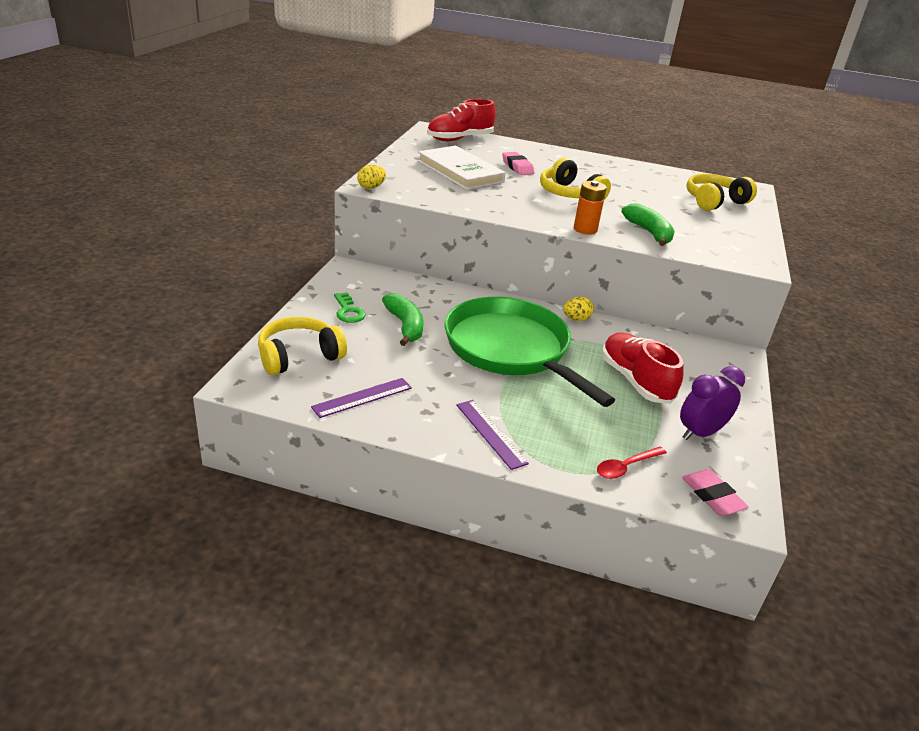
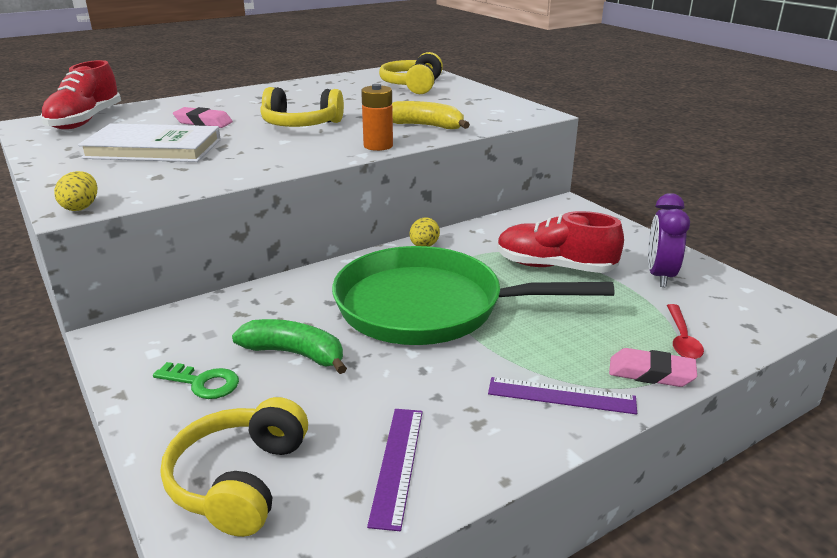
camera: 45 degrees left, 5 degrees down
green banana [621,203,675,246] -> yellow banana [392,101,470,129]
pink eraser [682,469,749,516] -> pink eraser moved to [609,348,697,387]

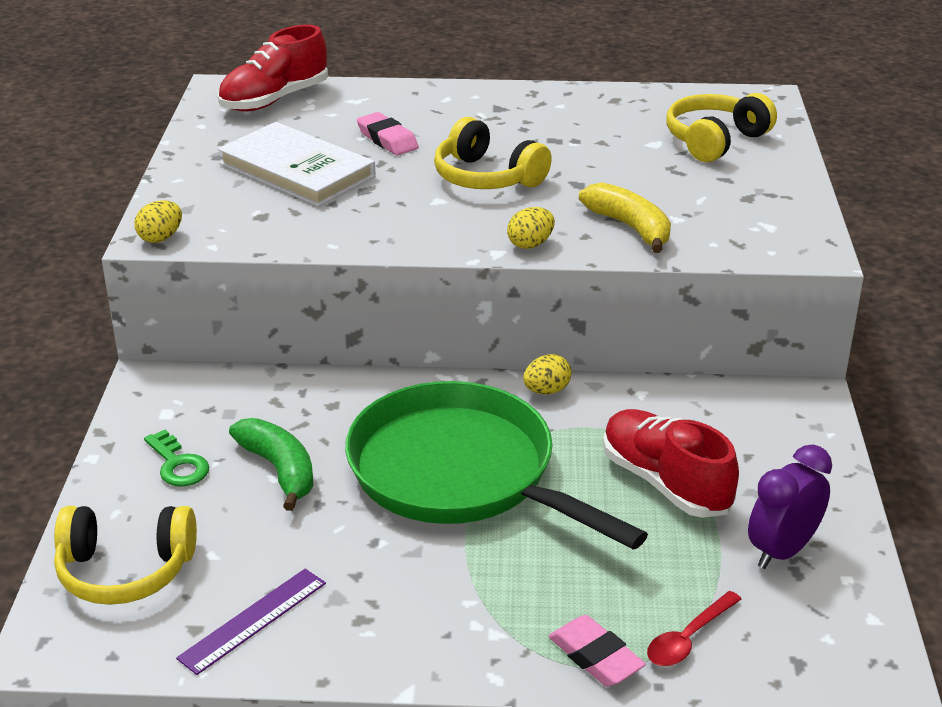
camera: 35 degrees right, 5 degrees up
yellow headphones [161,397,308,537] -> yellow headphones turned 135 degrees counterclockwise [54,506,197,605]
orange battery [361,84,393,151] -> yellow egg [507,207,555,249]
purple ruler [488,377,637,415] -> none

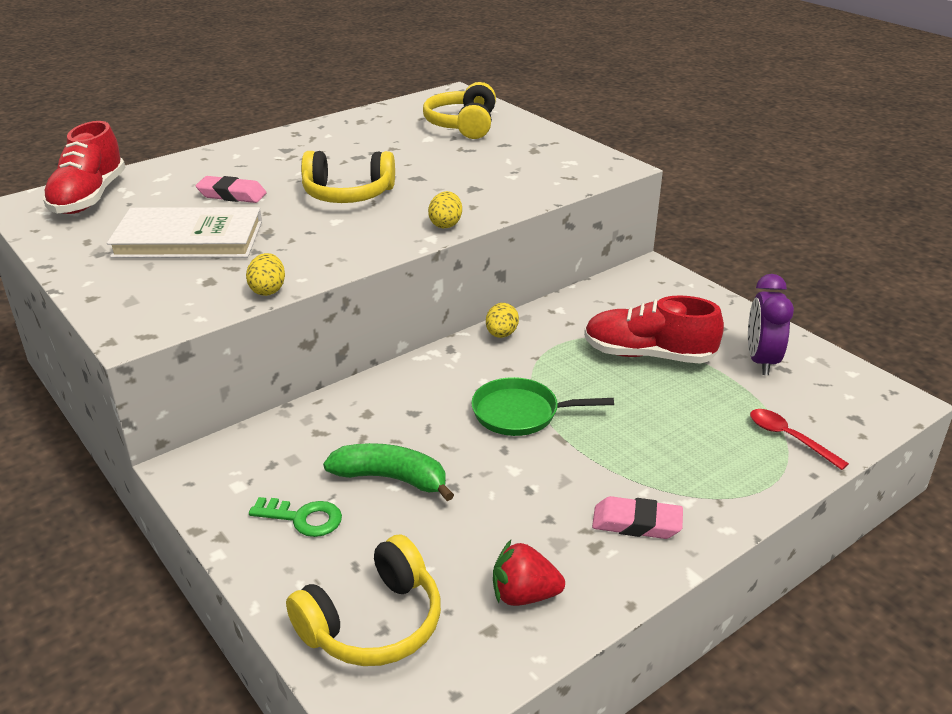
camera: 40 degrees left, 0 degrees up
yellow egg [134,200,182,243] -> yellow egg moved to [246,253,285,296]
purple ruler [176,569,326,675] -> red strawberry [493,540,565,606]
green pan [345,381,648,550] -> green pan [471,377,614,436], size x0.48
pink eraser [549,615,646,687] -> pink eraser moved to [592,496,683,539]
yellow banana [579,183,671,253] -> none
red spoon [647,591,742,666] -> red spoon turned 135 degrees clockwise [750,409,849,470]

